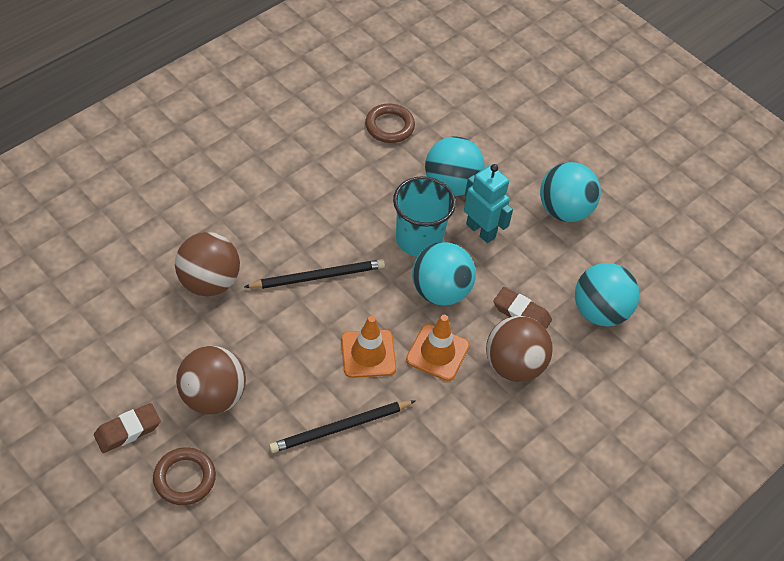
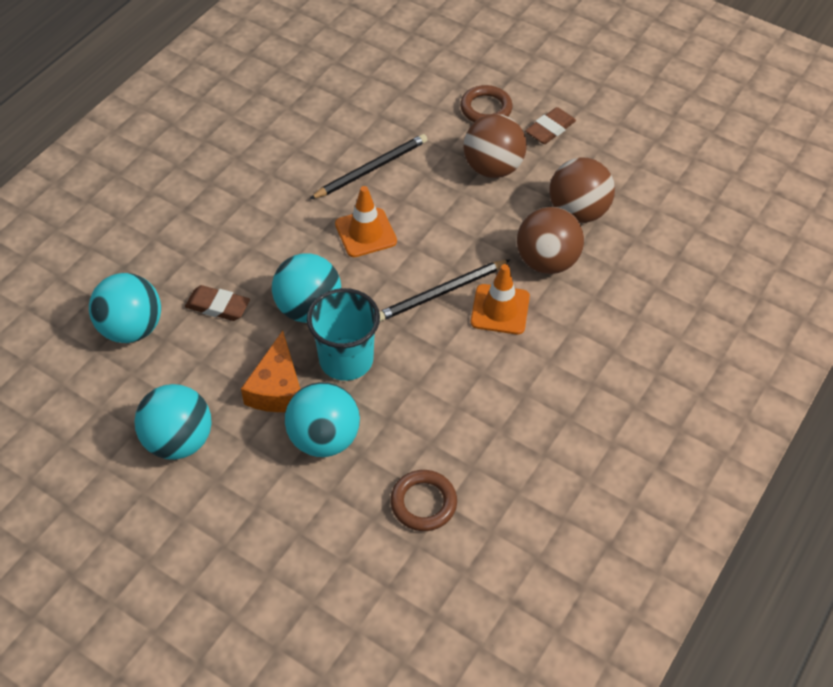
camera: 170 degrees right, 0 degrees up
orange traffic cone [406,315,469,381] -> orange traffic cone moved to [471,264,530,334]
turquoise robot [464,164,513,243] -> orange cheese [241,331,300,412]
brown ball [486,316,553,382] -> brown ball moved to [549,158,615,223]

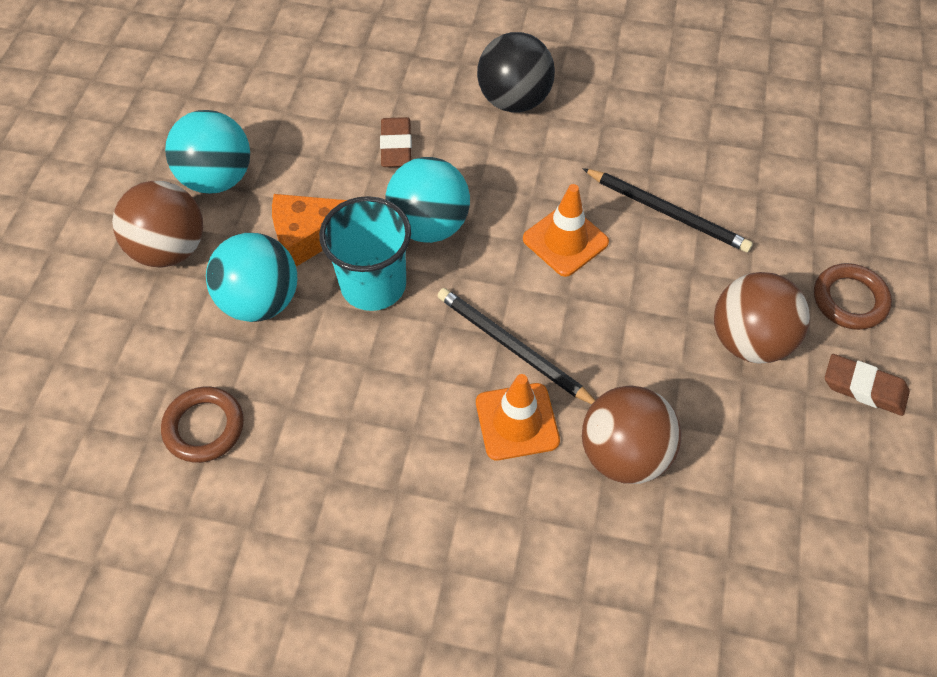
camera: 70 degrees right, 5 degrees up
turquoise ball [89,273,161,343] -> none
brown ball [549,158,615,223] -> brown ball moved to [112,181,203,267]
none -> black ball [477,32,555,112]

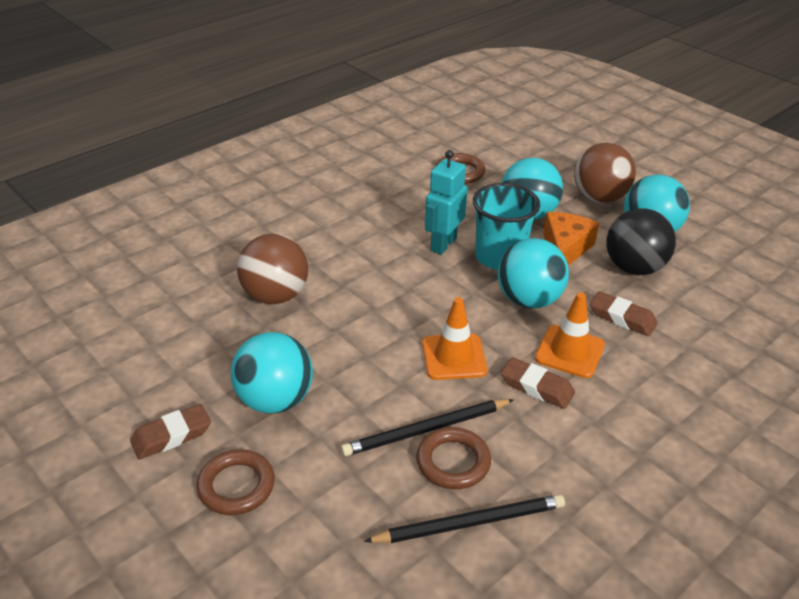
camera: 125 degrees right, 20 degrees down
black pencil [438,288,595,404] -> black pencil moved to [364,494,565,543]
orange traffic cone [476,374,560,460] -> orange traffic cone moved to [535,292,605,378]
black ball [477,32,555,112] -> black ball moved to [606,209,676,275]
brown ball [714,272,810,364] -> turquoise ball [231,332,313,414]
none -> brown ring [416,427,491,489]
none -> turquoise robot [425,150,467,255]
none -> brown eraser [501,357,575,409]

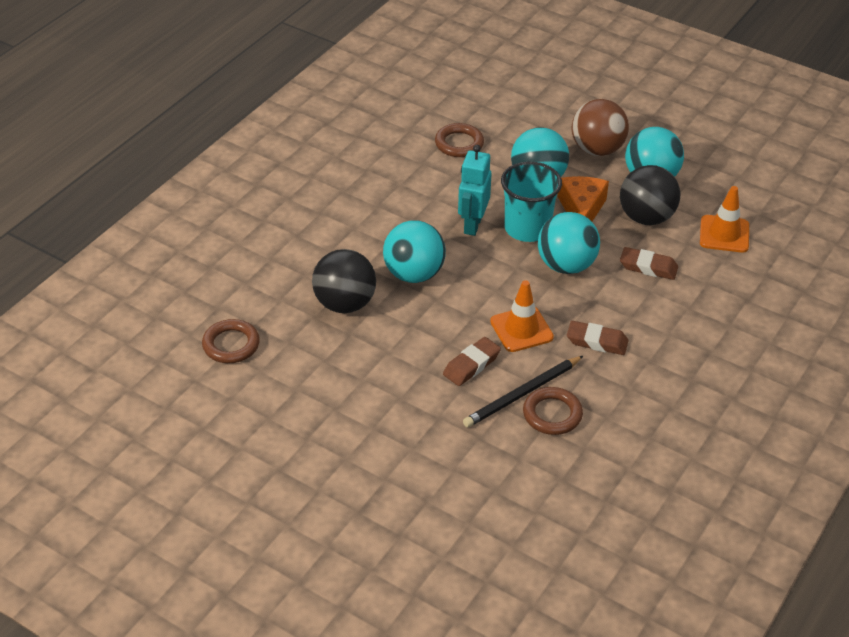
camera: 15 degrees left, 5 degrees up
brown eraser [130,404,211,459] -> brown eraser moved to [443,337,501,386]
brown ring [196,450,275,515] -> brown ring moved to [202,319,260,363]
turquoise ball [231,332,313,414] -> turquoise ball moved to [383,220,446,283]
brown ball [237,234,308,304] -> black ball [312,249,376,313]
black pencil [364,494,565,543] -> none
orange traffic cone [535,292,605,378] -> orange traffic cone moved to [700,186,749,253]

